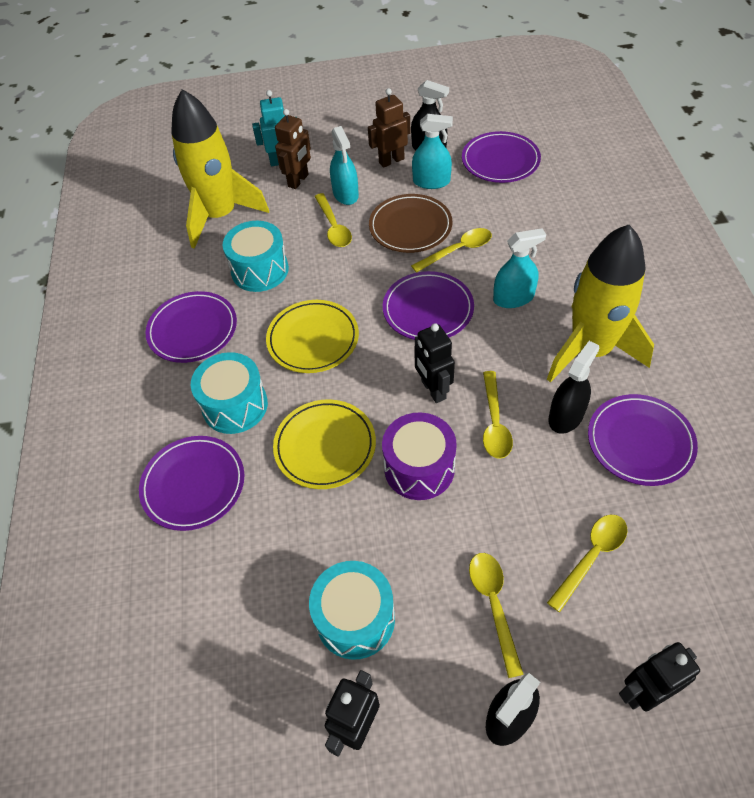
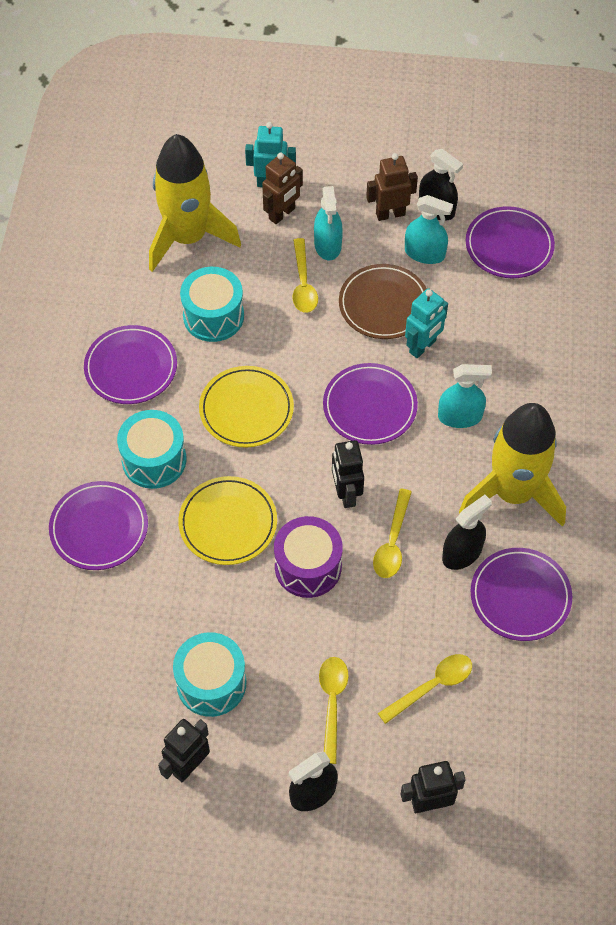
camera: 10 degrees right, 5 degrees up
yellow spoon [411,228,492,273] -> turquoise robot [405,288,448,358]

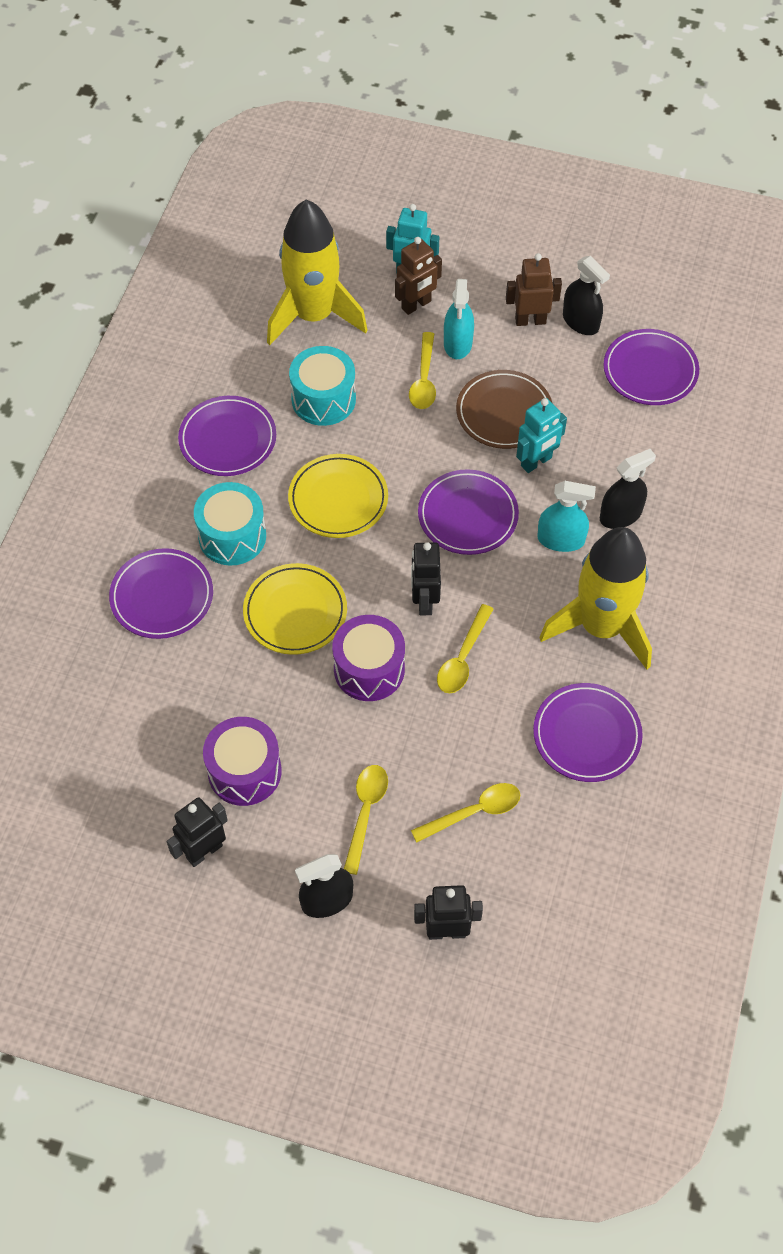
camera: 10 degrees right, 0 degrees up
turquoise drum [173,632,246,717] -> purple drum [203,717,282,806]
turquoise spray bottle [405,195,453,264] -> none
black spray bottle [442,495,492,570] -> black spray bottle moved to [600,449,656,529]

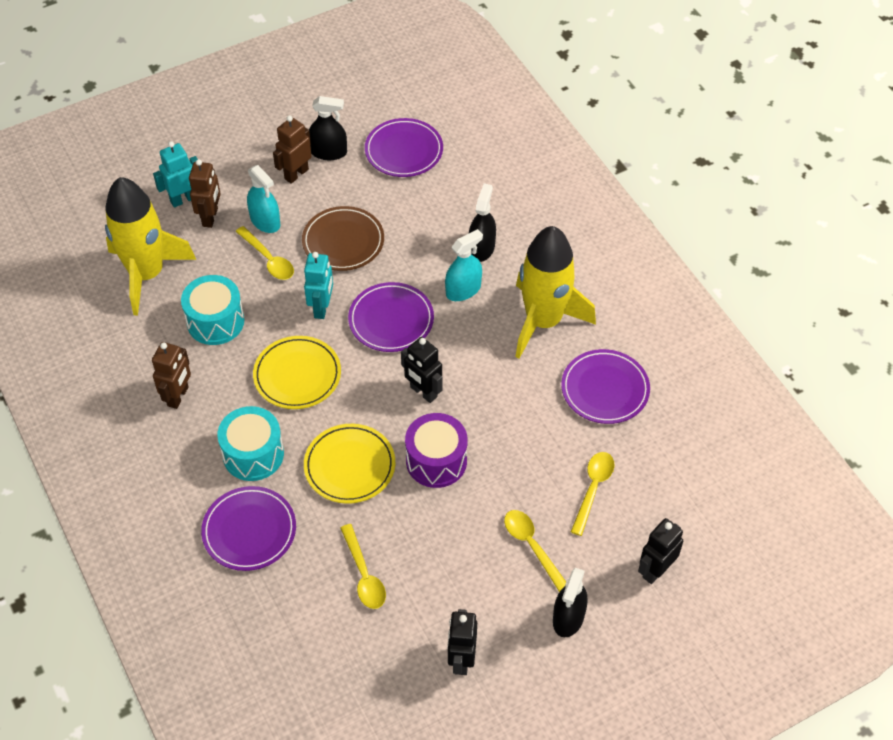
camera: 45 degrees left, 5 degrees down
purple plate [178,396,276,476] -> brown robot [152,342,191,409]
purple drum [203,717,282,806] -> none
yellow spoon [437,604,493,693] -> yellow spoon moved to [340,524,386,609]
turquoise robot [516,398,567,473] -> turquoise robot moved to [304,252,333,319]

